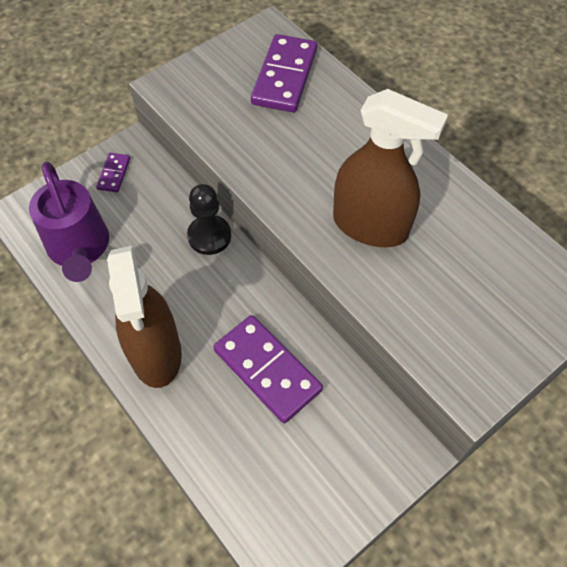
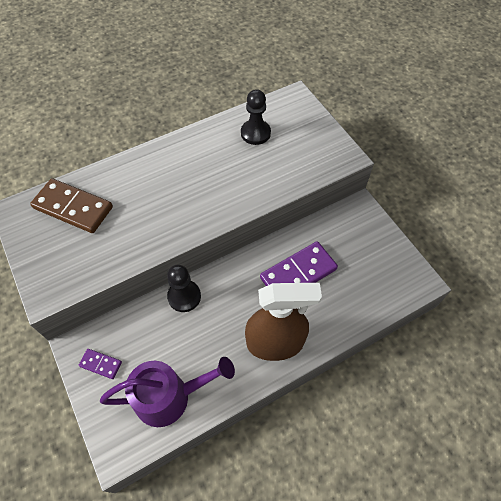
camera: 80 degrees left, 0 degrees up
purple domino [251,34,317,112] -> brown domino [30,178,113,233]
brown spray bottle [333,89,448,247] -> none
none -> black pawn [241,89,271,145]

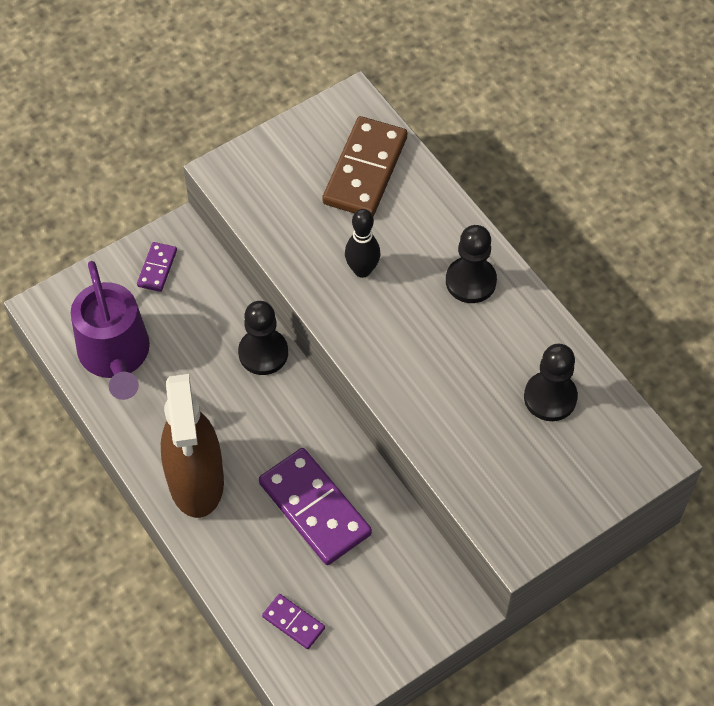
camera: 85 degrees right, 0 degrees up
none -> purple domino [262,594,325,649]
none -> black bowling pin [345,209,380,278]
none -> black pawn [446,225,497,303]

